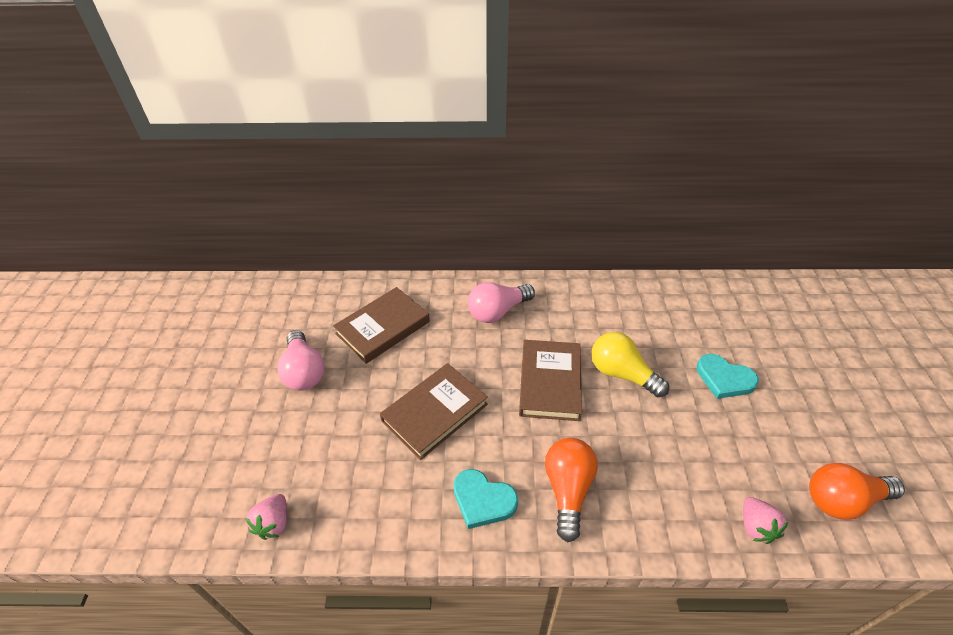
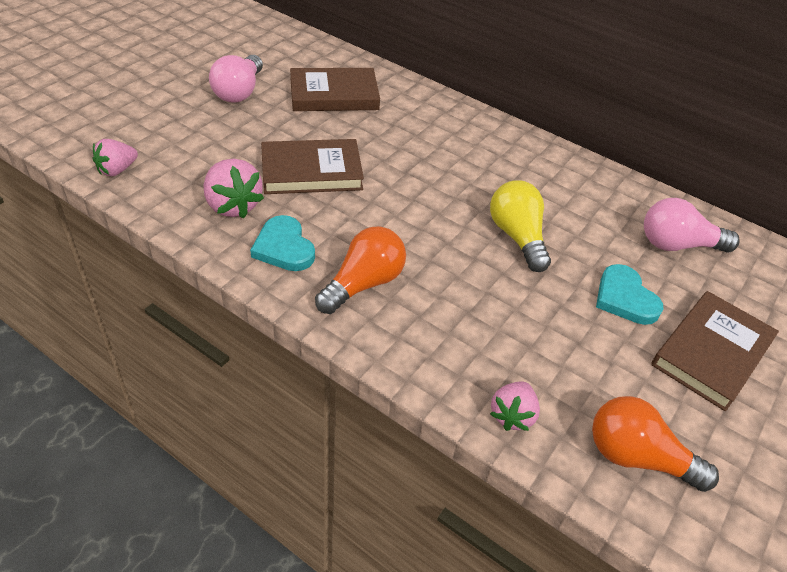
camera: 30 degrees right, 0 degrees up
pink light bulb [468,282,535,323] -> pink light bulb moved to [644,198,740,253]
brown book [519,340,582,421] -> brown book moved to [651,291,779,411]
none -> pink strawberry [203,159,264,218]

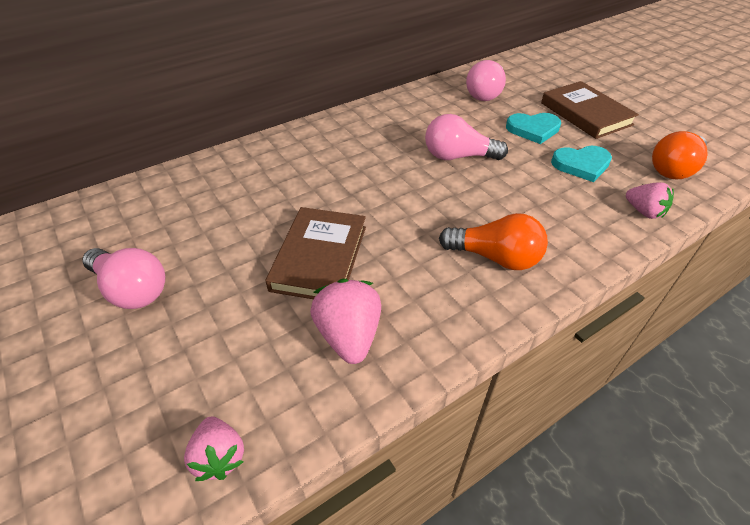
camera: 65 degrees left, 0 degrees up
pink strawberry [203,159,264,218] -> pink strawberry turned 90 degrees counterclockwise [310,279,381,364]
turquoise heart [250,215,315,271] -> turquoise heart moved to [551,146,612,182]
brown book [290,68,380,111] -> none
orange light bulb [315,226,406,314] -> orange light bulb turned 135 degrees clockwise [439,213,548,270]
yellow light bulb [490,180,551,272] -> pink light bulb [425,114,508,160]

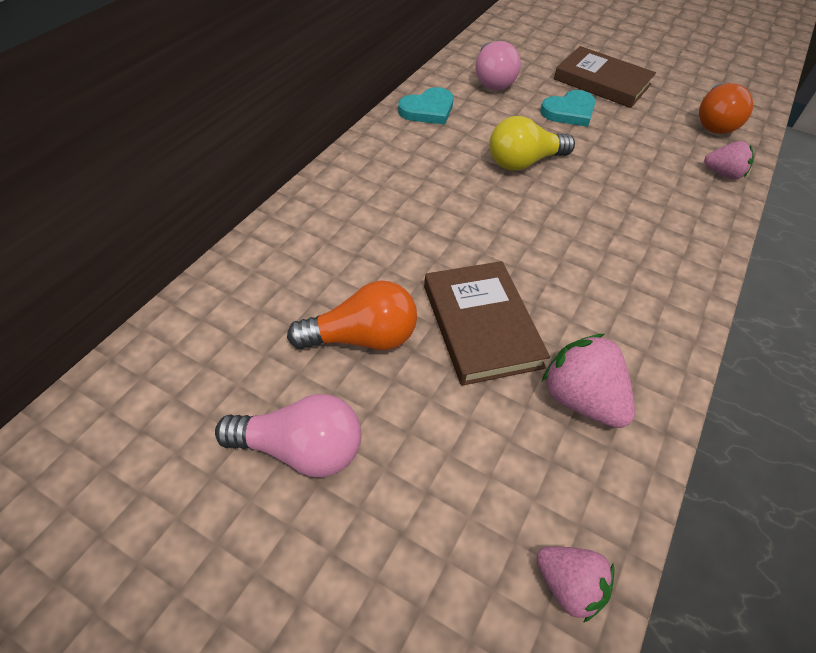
camera: 30 degrees left, 5 degrees up
pink light bulb [425,114,508,160] -> yellow light bulb [489,116,575,171]
orange light bulb [439,213,548,270] -> orange light bulb moved to [287,280,417,350]
turquoise heart [551,146,612,182] -> turquoise heart moved to [398,87,454,125]

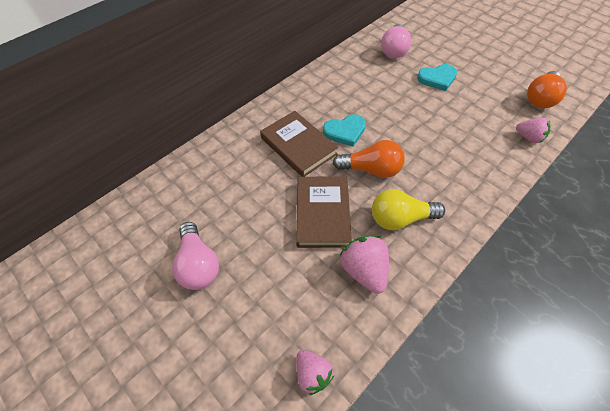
camera: 20 degrees right, 5 degrees up
pink light bulb [215,394,362,477] -> pink light bulb turned 45 degrees clockwise [172,222,219,290]
orange light bulb [287,280,417,350] -> orange light bulb moved to [333,140,405,178]
turquoise heart [398,87,454,125] -> turquoise heart moved to [323,114,366,147]
yellow light bulb [489,116,575,171] -> yellow light bulb moved to [372,189,445,230]
brown book [554,46,656,108] -> brown book moved to [260,111,338,177]

